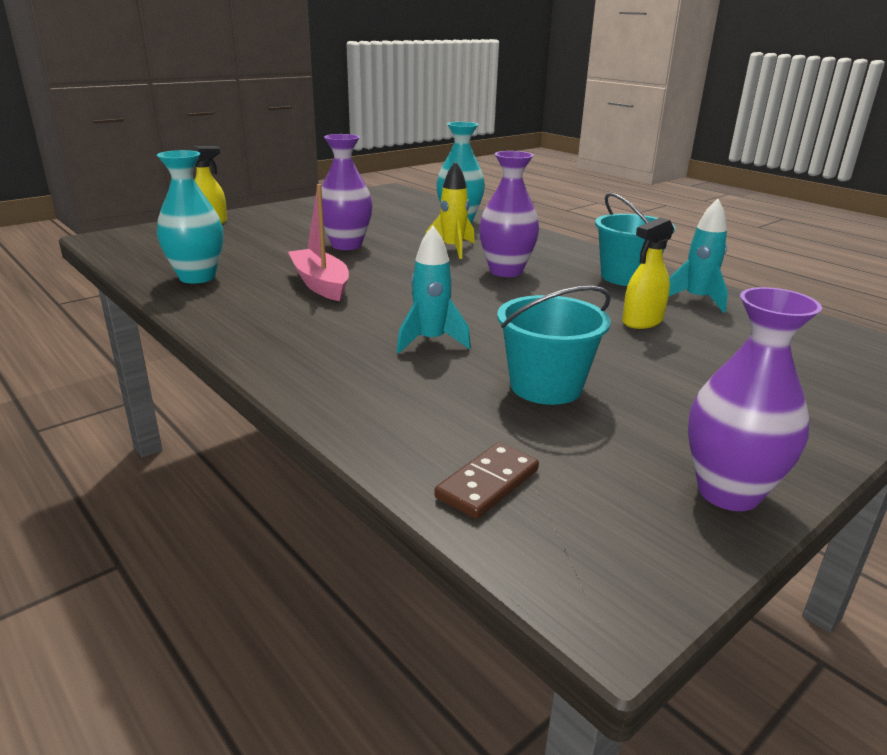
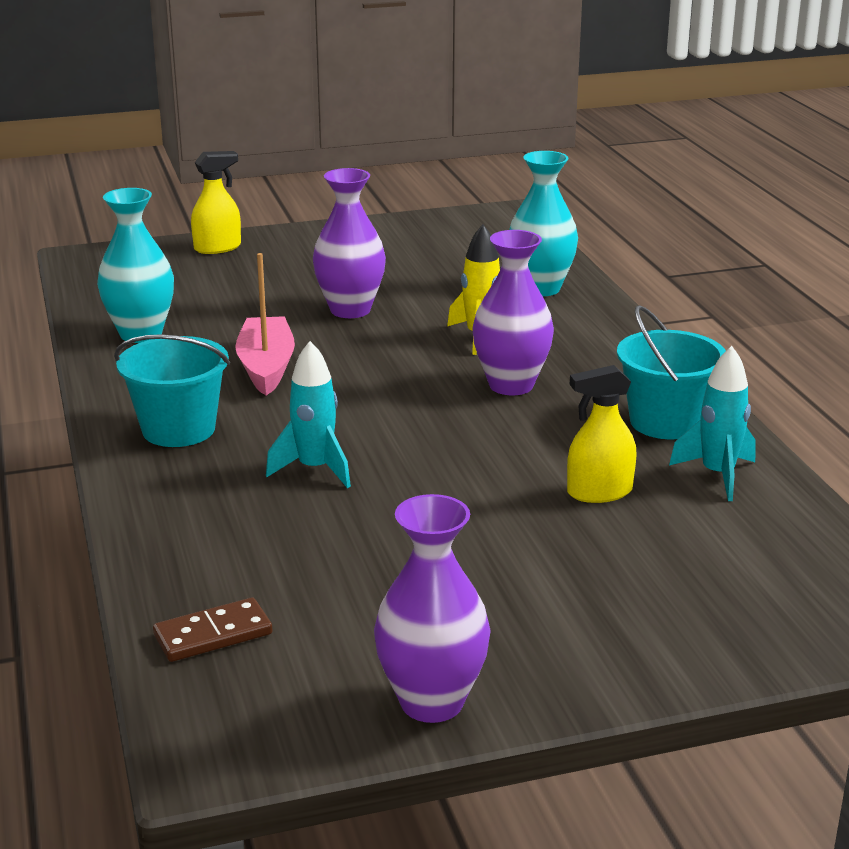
camera: 25 degrees right, 0 degrees up
turquoise bucket [497,286,611,405] -> turquoise bucket moved to [114,334,230,447]

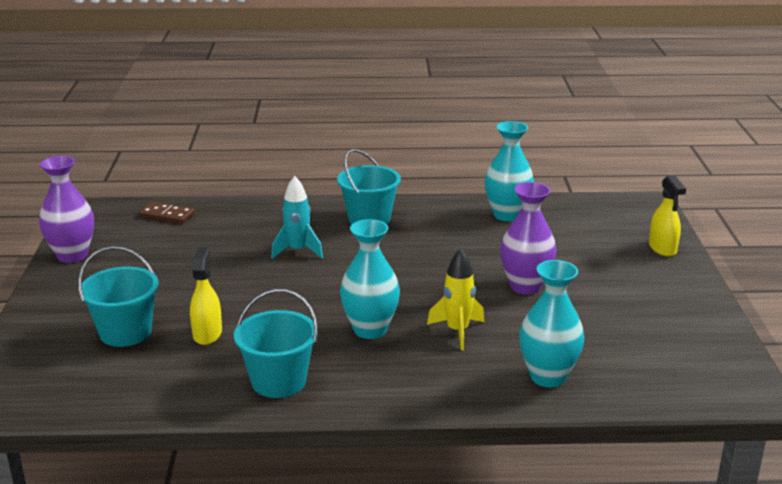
camera: 105 degrees right, 0 degrees up
brown domino [153,597,272,662] -> brown domino turned 60 degrees counterclockwise [140,202,195,224]
pink boat [235,253,295,395] -> none
purple vase [472,230,554,395] -> turquoise vase [340,219,400,339]
turquoise rocket [669,346,756,501] -> none
none -> turquoise bucket [78,246,159,347]

